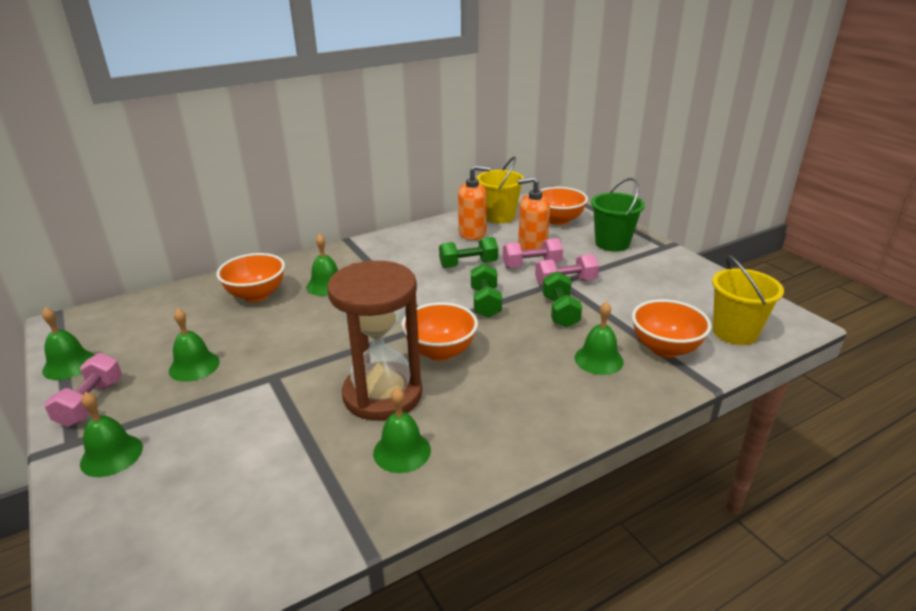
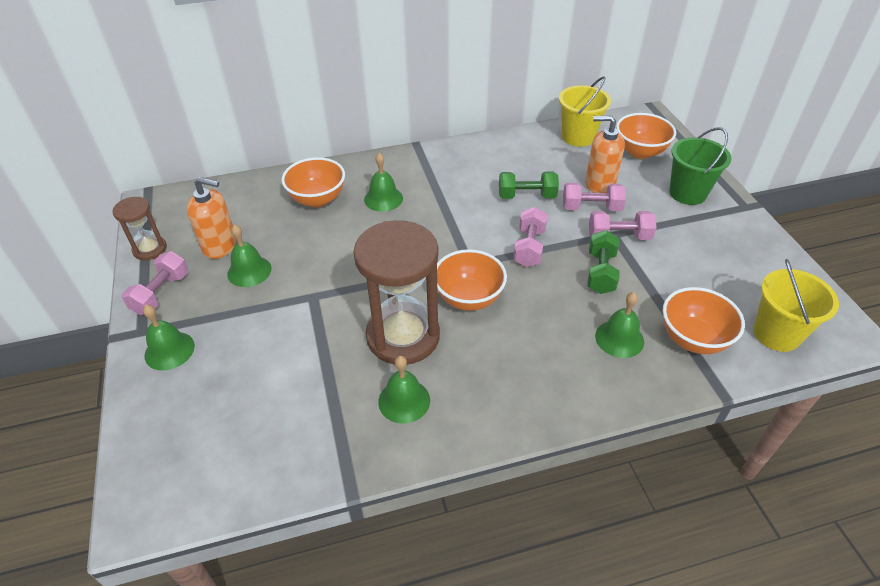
camera: 15 degrees right, 15 degrees up
green bell [42,307,94,380] -> brown hourglass [112,197,167,260]
orange soap dispenser [458,165,490,240] -> orange soap dispenser moved to [187,177,237,259]
green dumbbell [471,263,502,318] -> pink dumbbell [513,207,548,267]

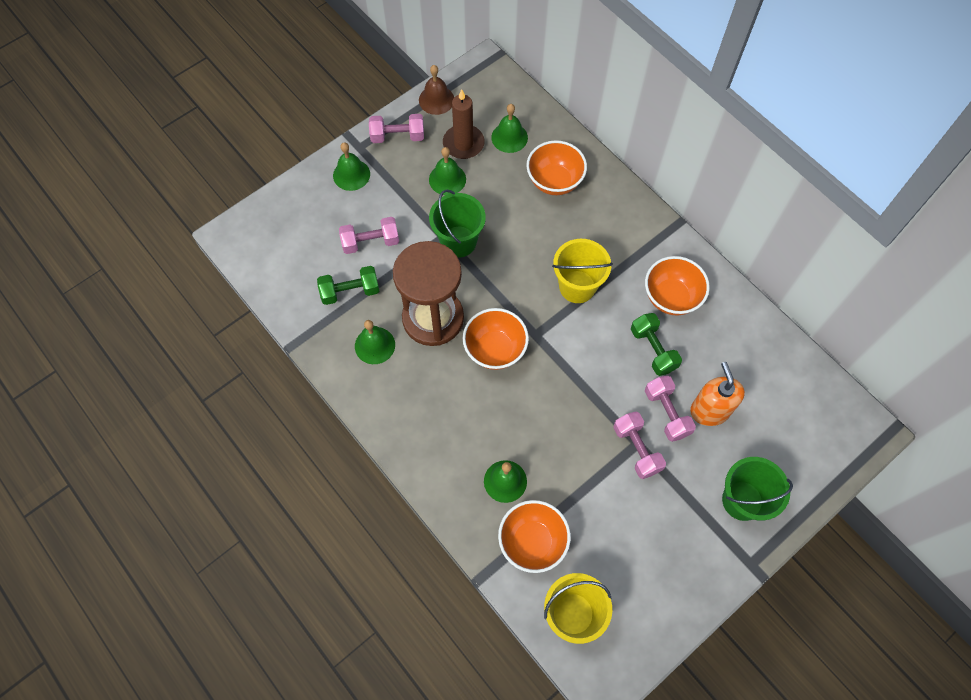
camera: 65 degrees right, 20 degrees up
brown hourglass [112,197,167,260] -> brown bell [419,65,454,115]
orange soap dispenser [187,177,237,259] -> brown candle [443,89,485,159]
green bell [364,153,403,212] -> green bell moved to [491,104,528,153]
pink dumbbell [513,207,548,267] -> pink dumbbell moved to [339,217,399,254]
yellow bucket [559,77,611,147] -> yellow bucket moved to [552,239,613,303]
green dumbbell [587,230,619,294] -> green dumbbell moved to [317,266,379,305]
orange bowl [616,113,676,159] -> orange bowl moved to [645,256,710,316]
none -> green bucket [429,190,486,258]

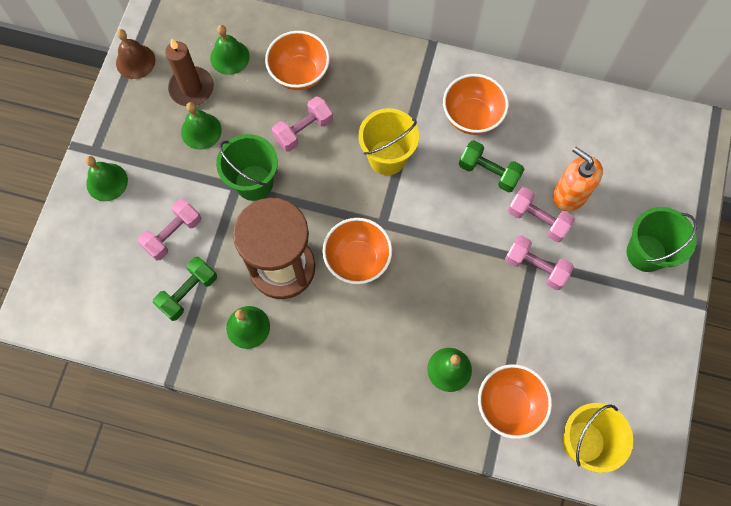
camera: 35 degrees left, 5 degrees up
pink dumbbell [369,114,424,143] -> pink dumbbell moved to [272,96,333,152]

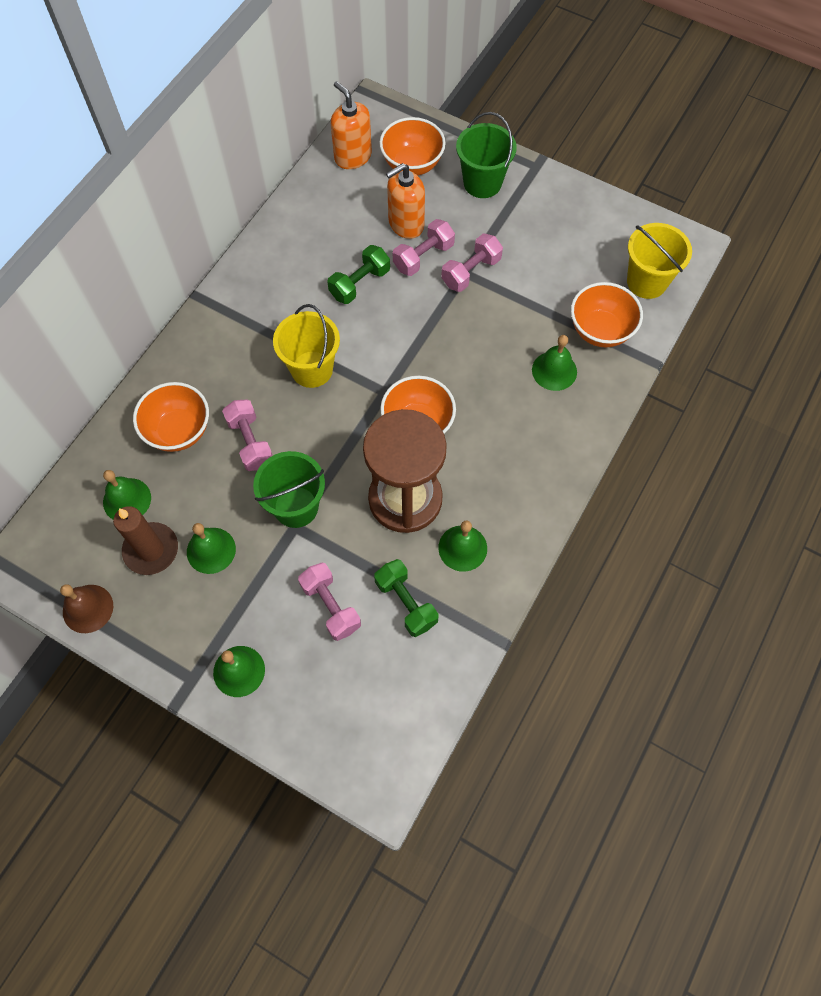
camera: 75 degrees left, 5 degrees down
orange bowl [443,74,509,135] -> orange bowl moved to [379,117,446,176]
none -> orange soap dispenser [331,81,372,169]

